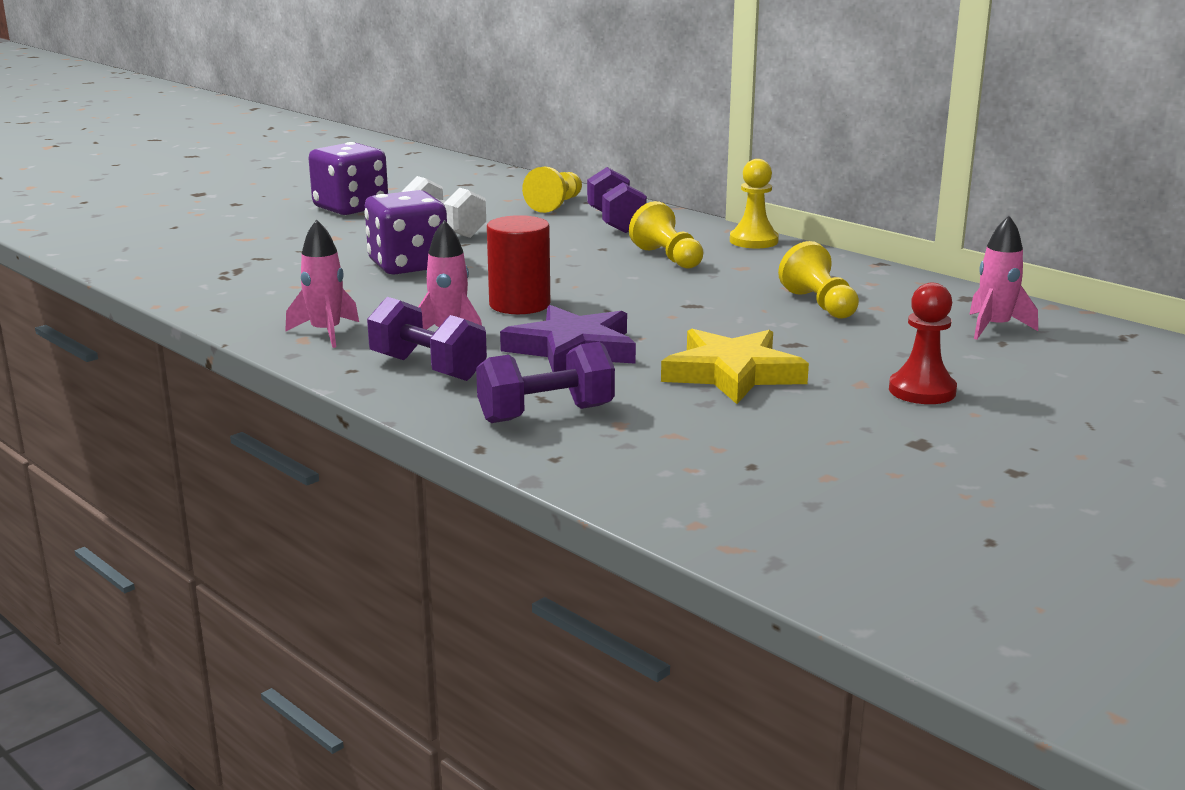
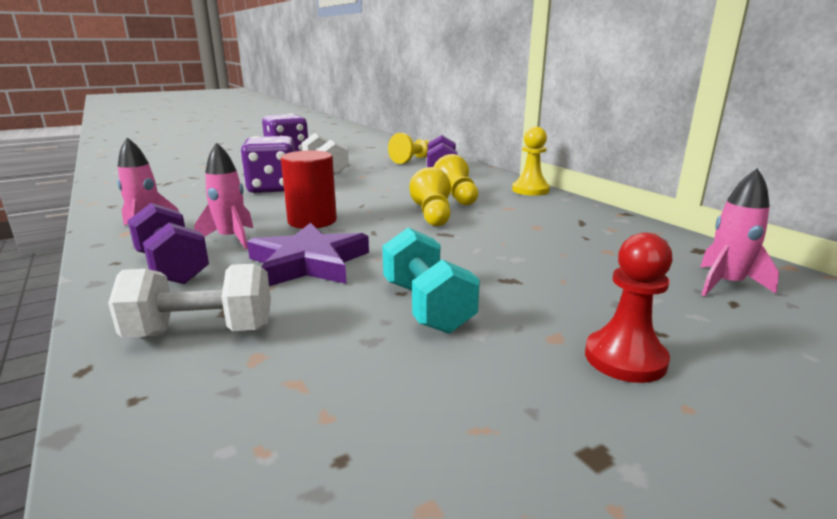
camera: 15 degrees right, 0 degrees up
purple dumbbell [476,342,615,423] -> white dumbbell [108,264,271,338]
yellow star [661,329,809,404] -> turquoise dumbbell [382,227,480,334]
yellow pawn [778,241,859,319] -> yellow pawn moved to [409,167,451,226]

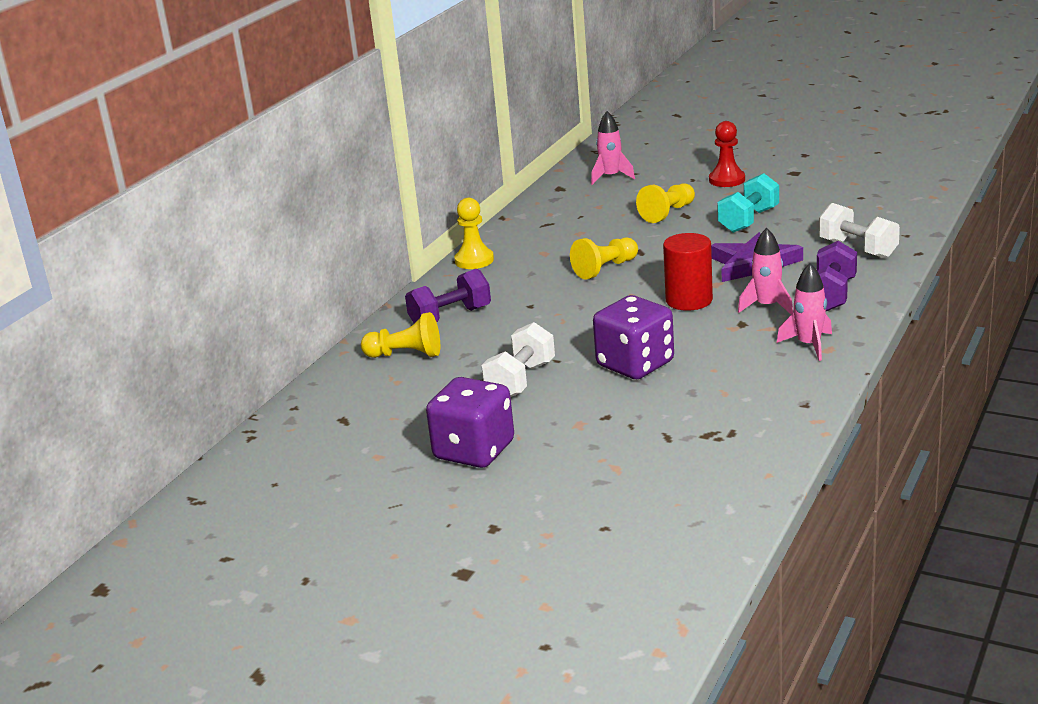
camera: 120 degrees left, 5 degrees up
yellow pawn [433,154,478,205] -> yellow pawn moved to [636,183,695,223]

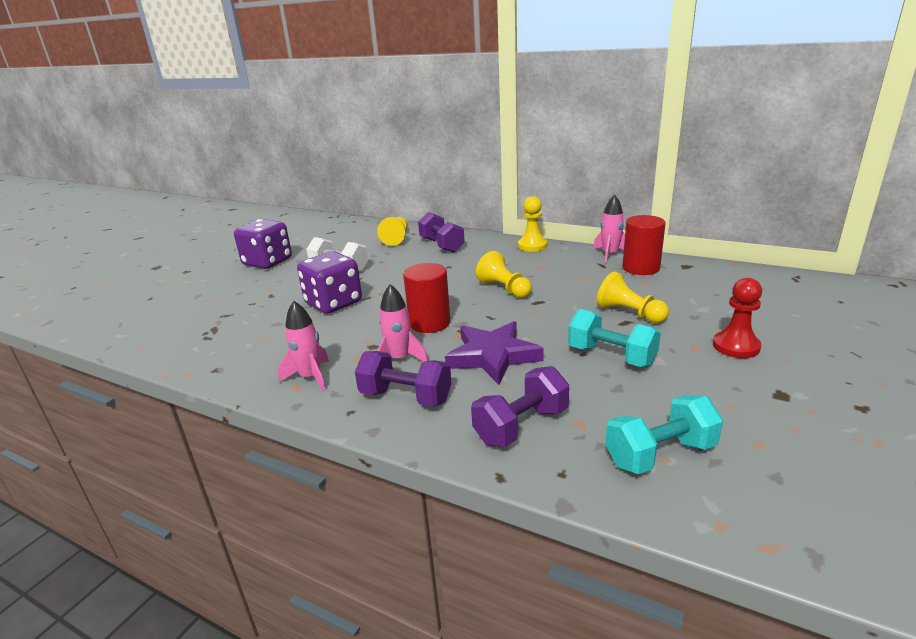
camera: 90 degrees right, 0 degrees up
pink rocket [591,111,635,185] -> pink rocket moved to [593,194,625,264]
white dumbbell [819,203,900,259] -> purple dumbbell [471,366,569,447]
none -> turquoise dumbbell [605,394,723,474]
none -> red cylinder [622,215,666,275]

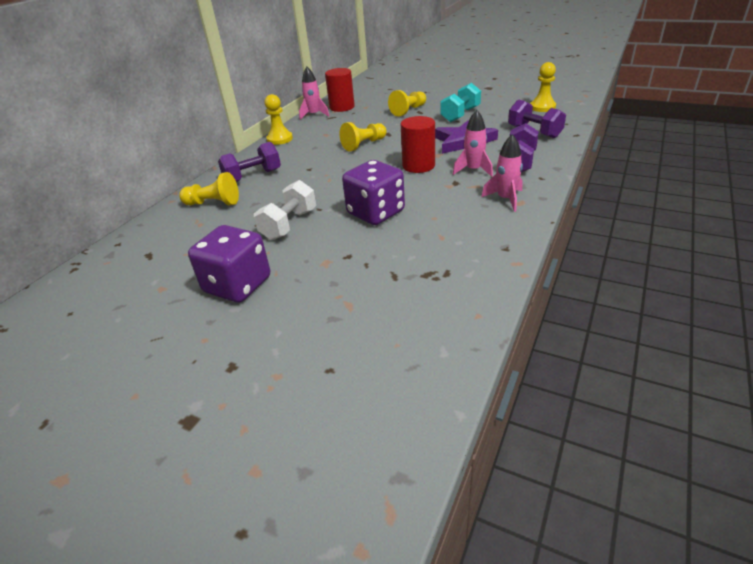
camera: 90 degrees left, 10 degrees up
turquoise dumbbell [605,394,723,474] -> yellow pawn [530,62,556,112]
red pawn [713,278,762,358] -> none

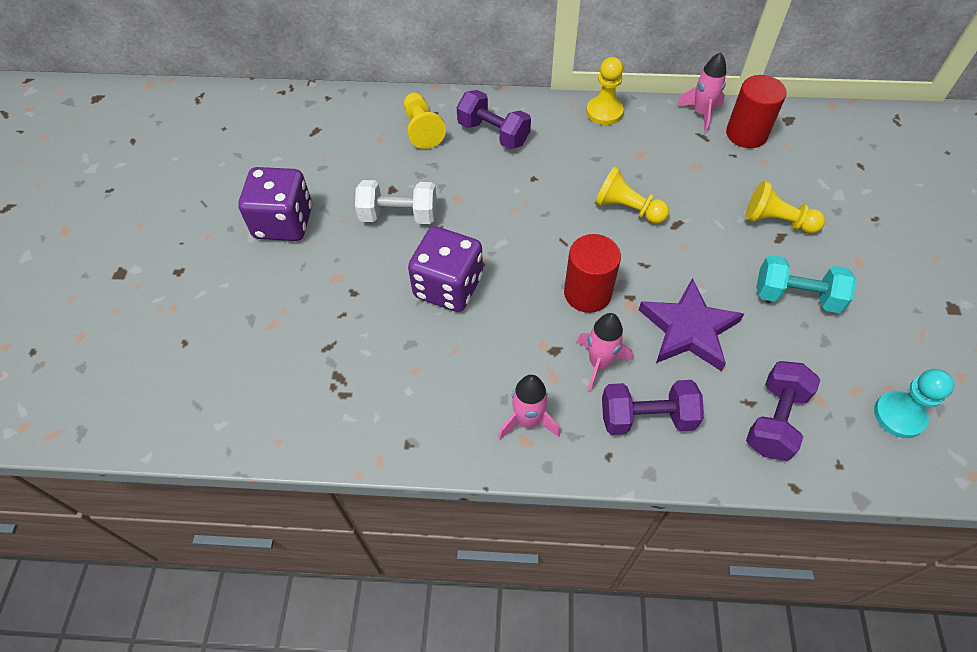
camera: 65 degrees right, 20 degrees up
yellow pawn [530,62,556,112] -> turquoise pawn [874,369,954,438]

